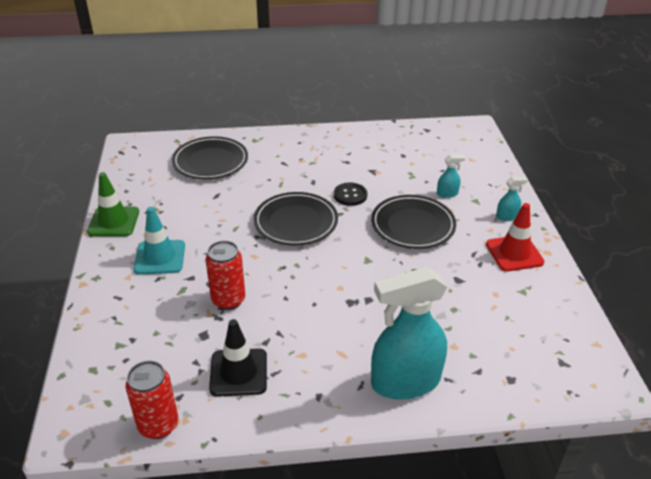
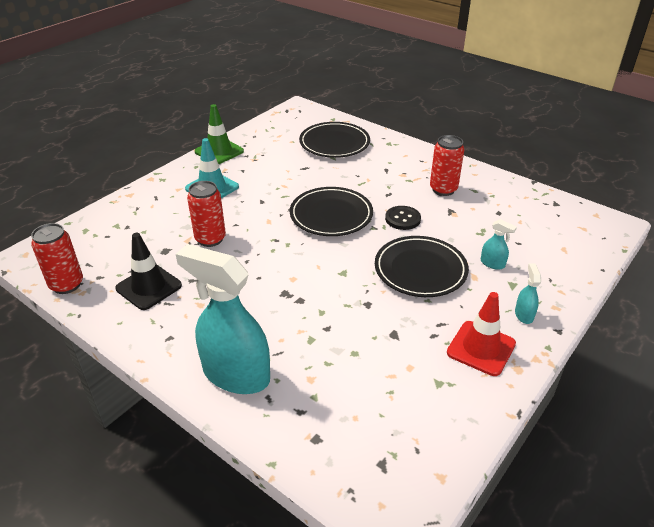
camera: 45 degrees right, 0 degrees up
turquoise spray bottle [496,176,528,221] -> turquoise spray bottle turned 120 degrees counterclockwise [515,263,541,324]
none -> red can [430,135,464,196]

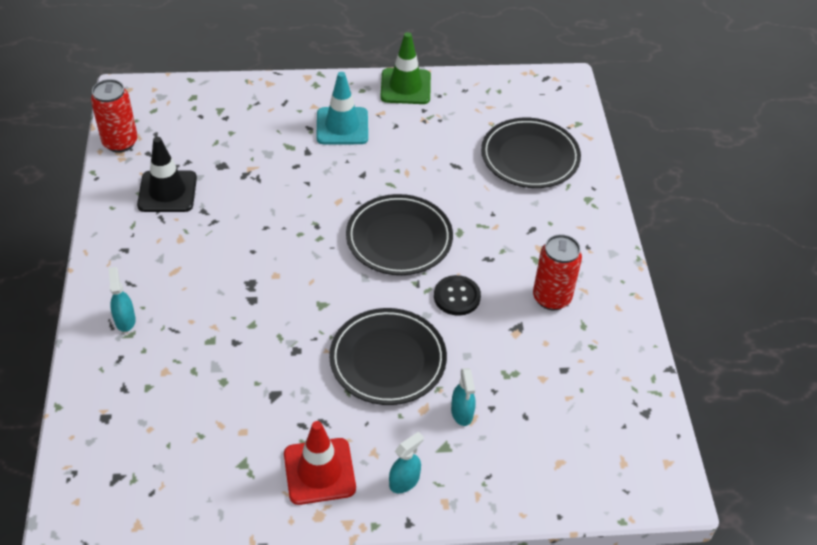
camera: 45 degrees right, 10 degrees up
turquoise spray bottle [176,244,270,394] -> turquoise spray bottle [109,267,136,332], size x0.41
red can [187,181,226,247] -> none

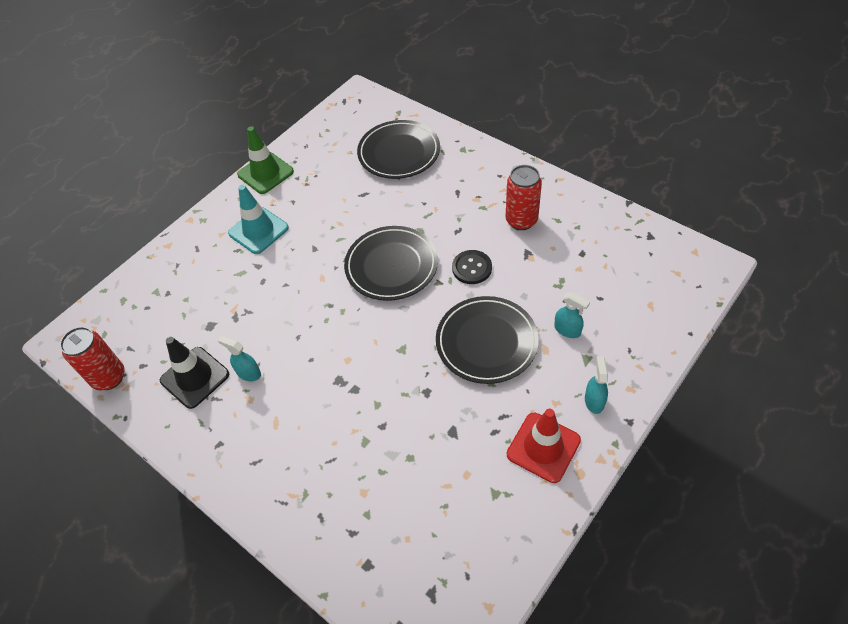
camera: 40 degrees left, 5 degrees up
turquoise spray bottle [109,267,136,332] -> turquoise spray bottle moved to [218,336,261,381]

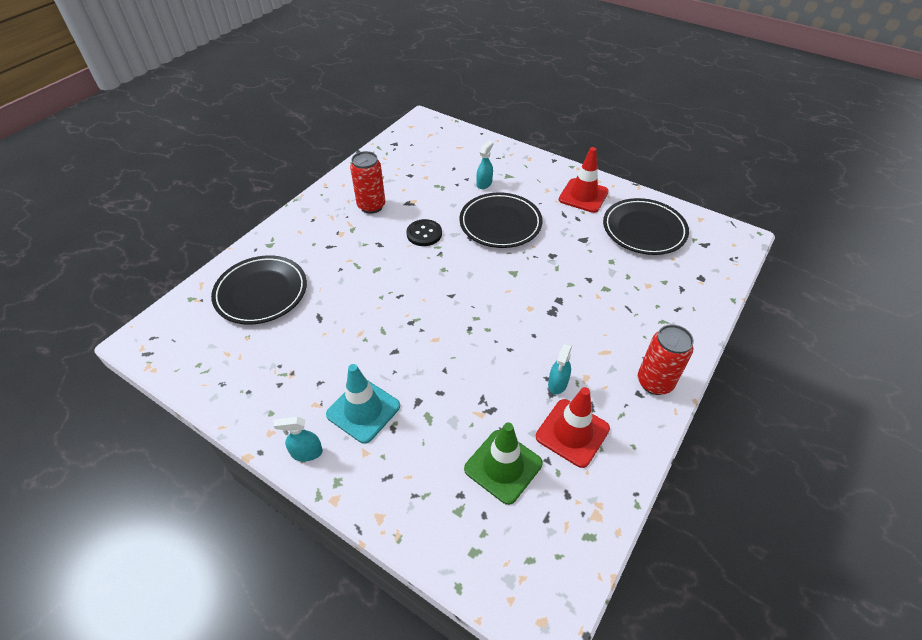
camera: 100 degrees left, 5 degrees down
red can [60,327,125,390] -> red can moved to [638,324,694,395]
black traffic cone [160,337,229,409] -> red traffic cone [536,387,610,468]
green traffic cone [237,126,294,194] -> green traffic cone moved to [464,423,543,505]
black plate [344,226,438,301] -> black plate moved to [603,198,689,255]
turquoise spray bottle [585,357,608,414] -> turquoise spray bottle moved to [274,417,323,461]

